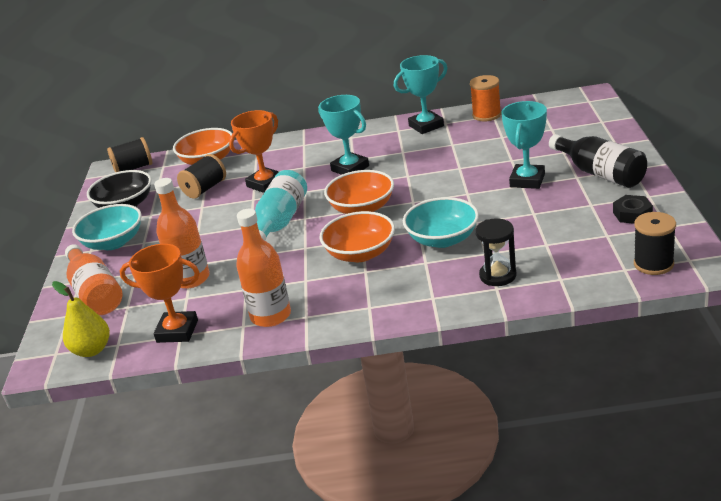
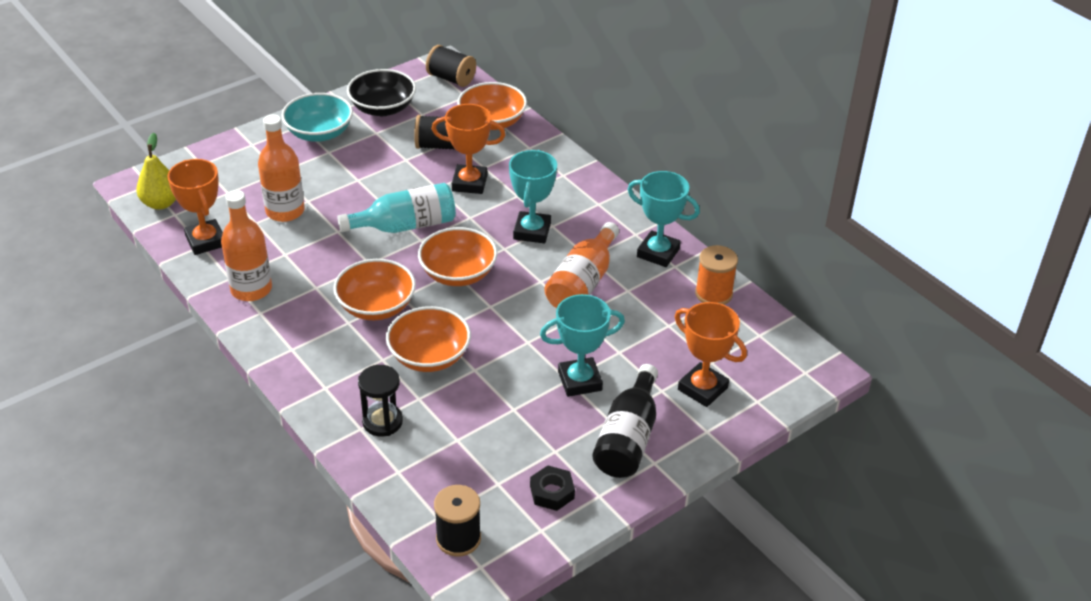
camera: 50 degrees right, 10 degrees up
orange bottle [65,244,122,315] -> orange bottle moved to [544,222,619,308]
turquoise bowl [403,197,479,248] -> orange bowl [386,306,471,372]
none -> orange trophy [675,302,747,407]

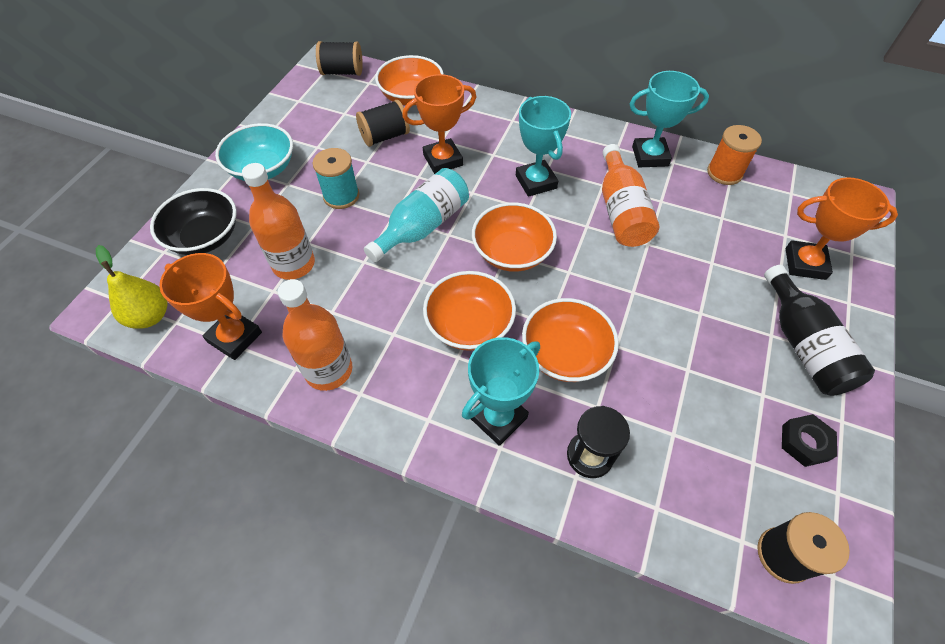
camera: 30 degrees left, 15 degrees up
black bowl [347,69,416,116] -> black bowl moved to [150,188,237,255]
turquoise trophy [540,294,625,397] -> turquoise trophy moved to [462,337,540,446]
none -> turquoise spool [313,148,359,209]

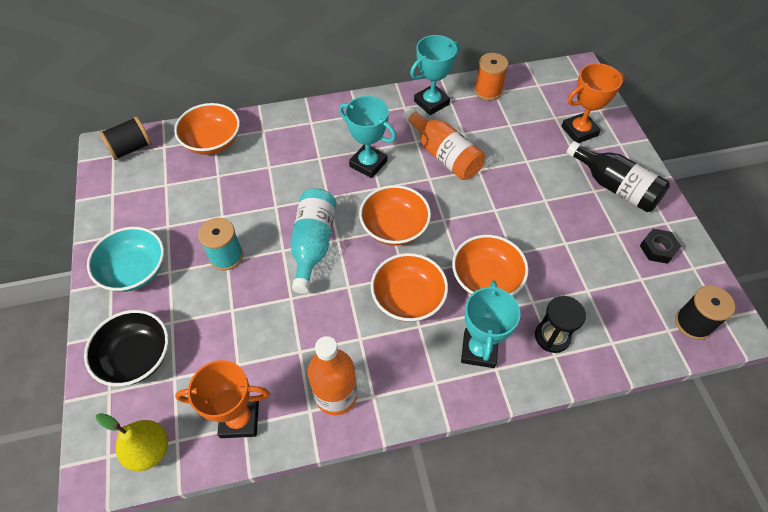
camera: 35 degrees left, 0 degrees up
orange bottle [242,163,315,280] -> none
black spool [356,100,410,147] -> none
orange trophy [402,74,476,174] -> none

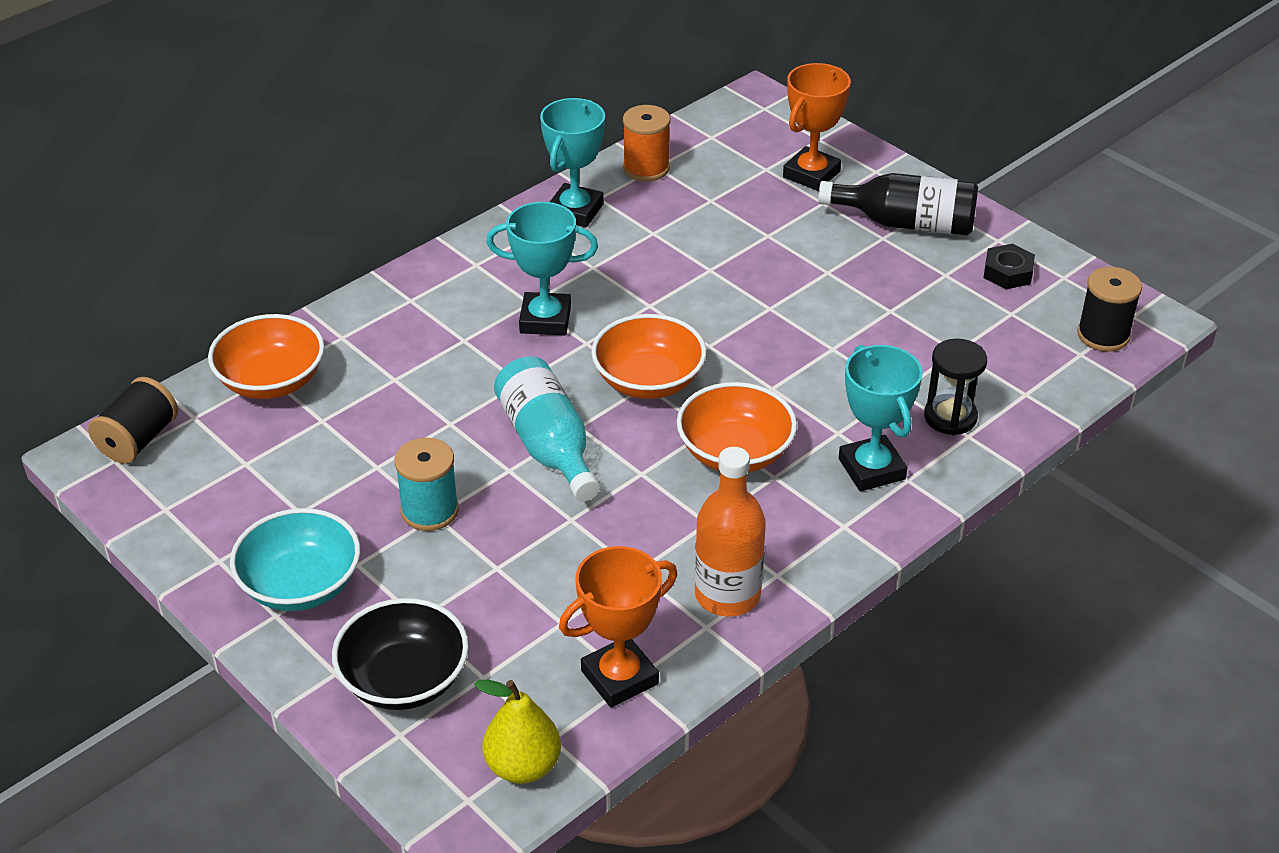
camera: 30 degrees left, 15 degrees down
orange bottle [403,107,485,180] -> none
orange bowl [452,235,529,296] -> none

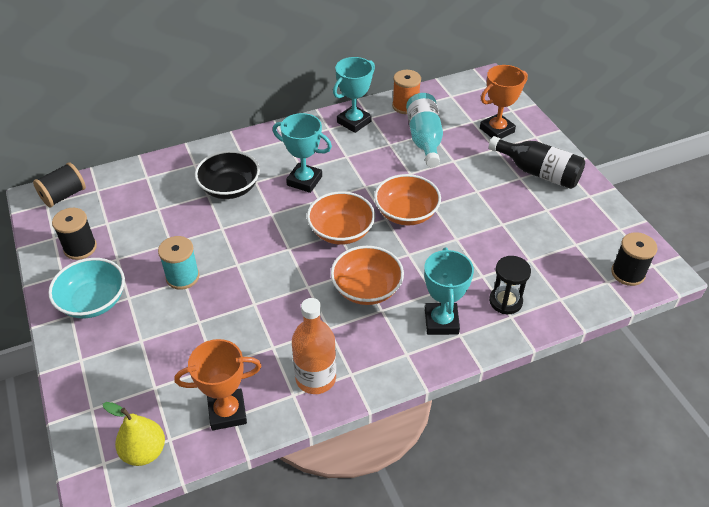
camera: 20 degrees right, 5 degrees up
orange bowl [208,314,324,399] -> orange bowl moved to [374,174,441,225]
black bowl [332,598,469,710] -> black bowl moved to [195,150,260,199]
turquoise bottle [494,356,600,501] -> turquoise bottle moved to [406,93,443,168]
black nut [983,244,1035,289] -> none
none -> black spool [52,208,97,260]

